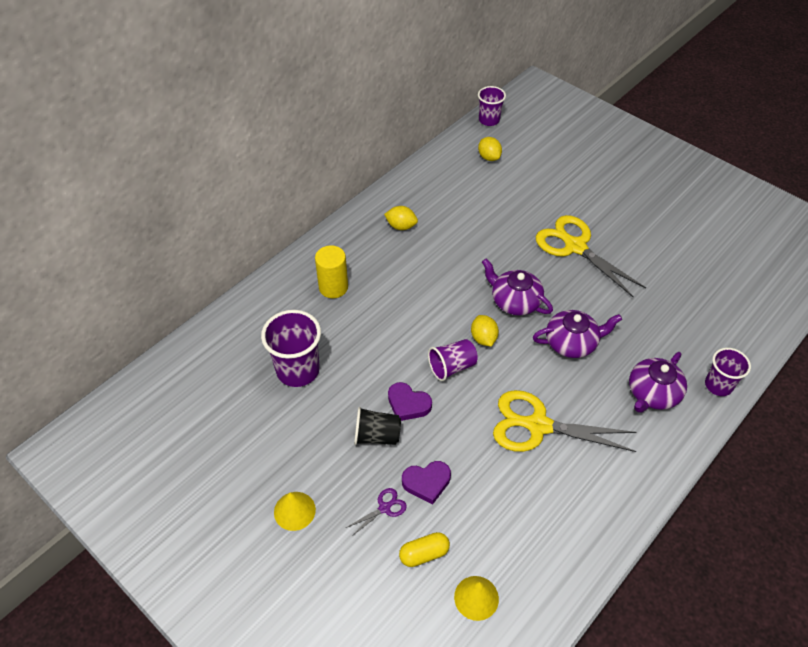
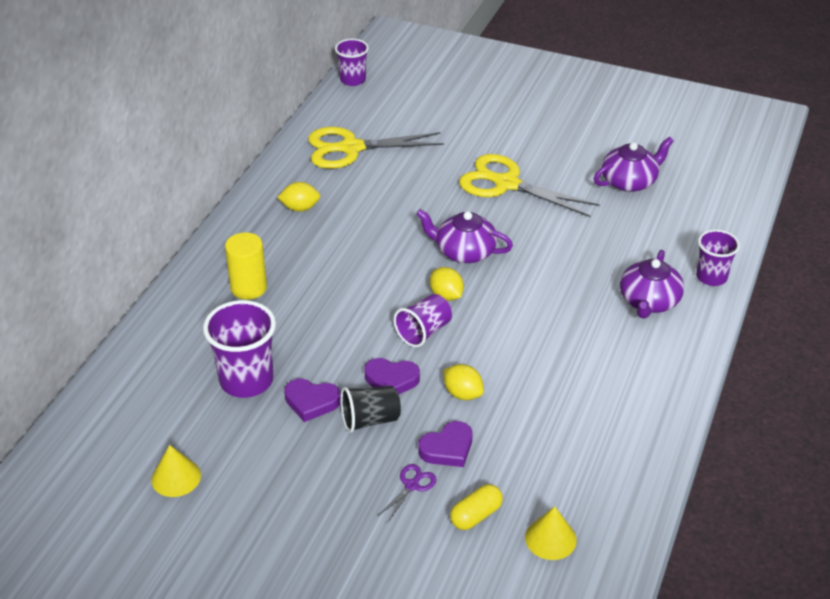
camera: 20 degrees left, 10 degrees down
yellow cone [274,492,316,531] -> yellow cone moved to [151,445,201,497]
yellow lemon [478,137,502,161] -> yellow lemon moved to [443,364,484,400]
yellow scissors [493,390,637,452] -> yellow scissors moved to [308,127,444,169]
purple teapot [533,310,622,358] -> purple teapot moved to [594,137,674,192]
none -> purple heart [284,379,341,422]

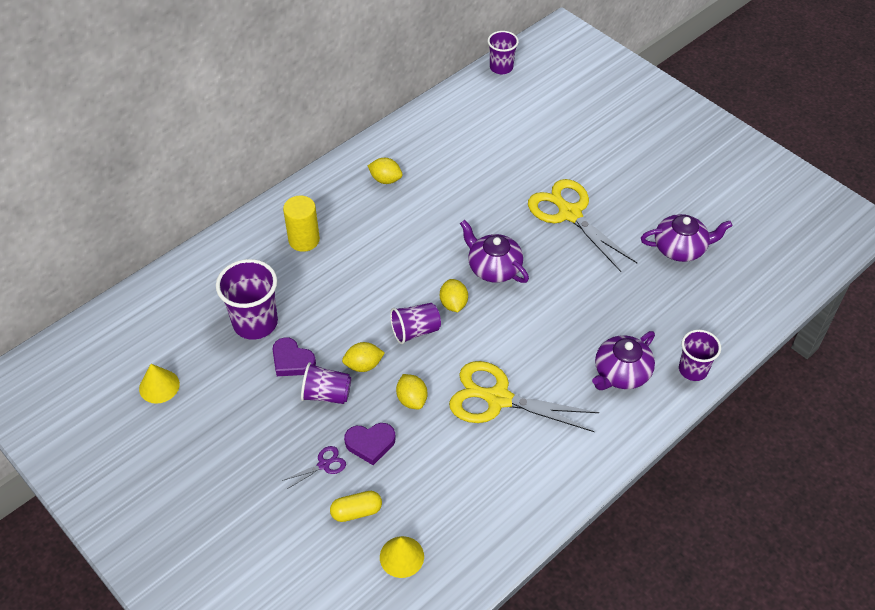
camera: 25 degrees right, 10 degrees up
yellow scissors [308,127,444,169] -> yellow scissors moved to [449,361,599,432]
black cup [341,386,401,433] -> purple cup [301,362,351,404]
purple heart [364,358,420,394] -> yellow lemon [342,342,385,372]

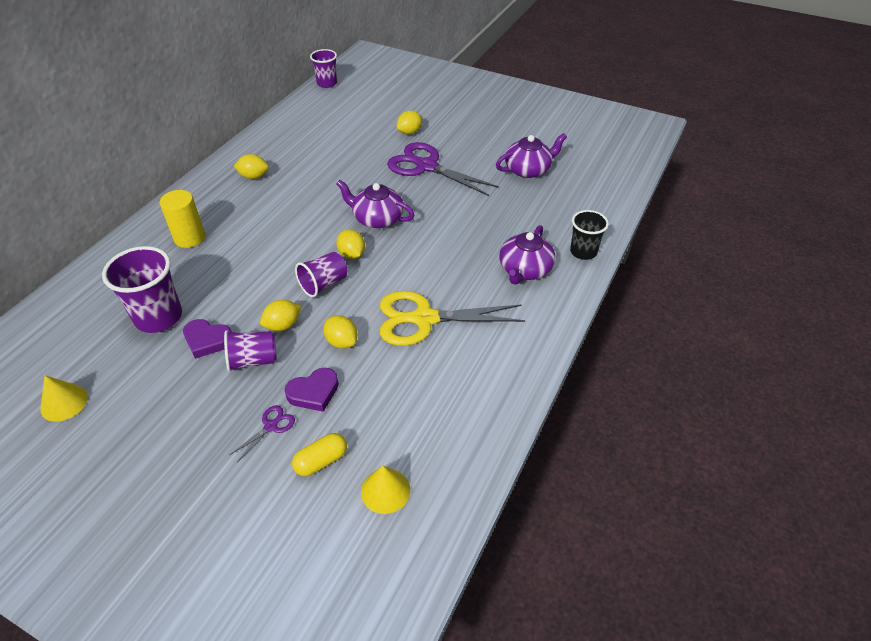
camera: 20 degrees left, 5 degrees down
yellow scissors [528,179,637,272] -> purple scissors [387,142,499,196]
purple cup [679,330,721,381] -> black cup [570,210,609,260]
none -> yellow lemon [397,111,422,134]

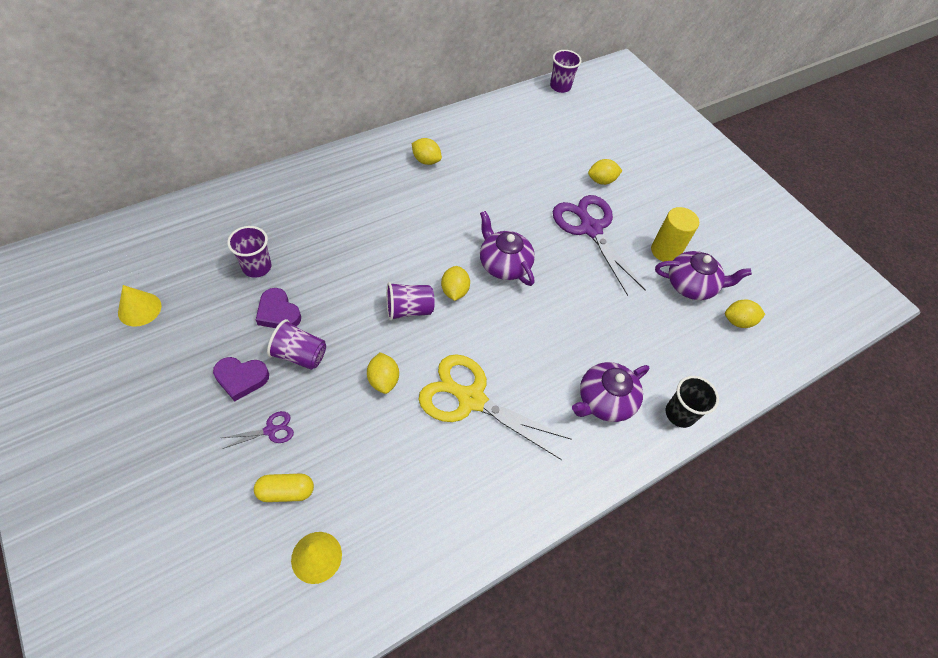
camera: 25 degrees right, 10 degrees up
purple cup [102,246,182,333] -> purple cup [227,226,271,278], size x0.63
yellow cylinder [160,190,205,248] -> yellow cylinder moved to [651,207,699,262]
yellow lemon [260,300,301,331] -> yellow lemon moved to [725,300,765,328]
purple heart [284,368,339,412] -> purple heart moved to [213,357,269,402]

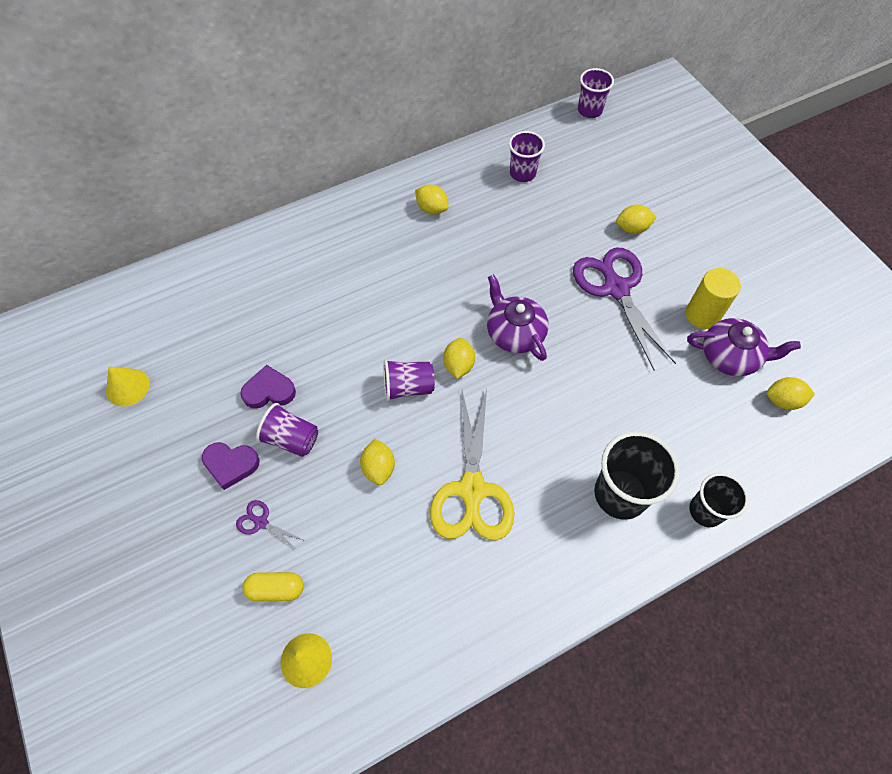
camera: 10 degrees right, 5 degrees up
purple scissors [222,411,294,449] -> purple scissors turned 135 degrees counterclockwise [236,500,305,550]
purple cup [227,226,271,278] -> purple cup moved to [509,131,545,182]
purple heart [256,288,301,328] -> purple heart turned 120 degrees clockwise [240,365,296,409]
yellow scissors [419,354,572,460] -> yellow scissors turned 120 degrees counterclockwise [430,389,514,541]
purple teapot [572,362,649,422] -> black cup [594,431,680,520]

